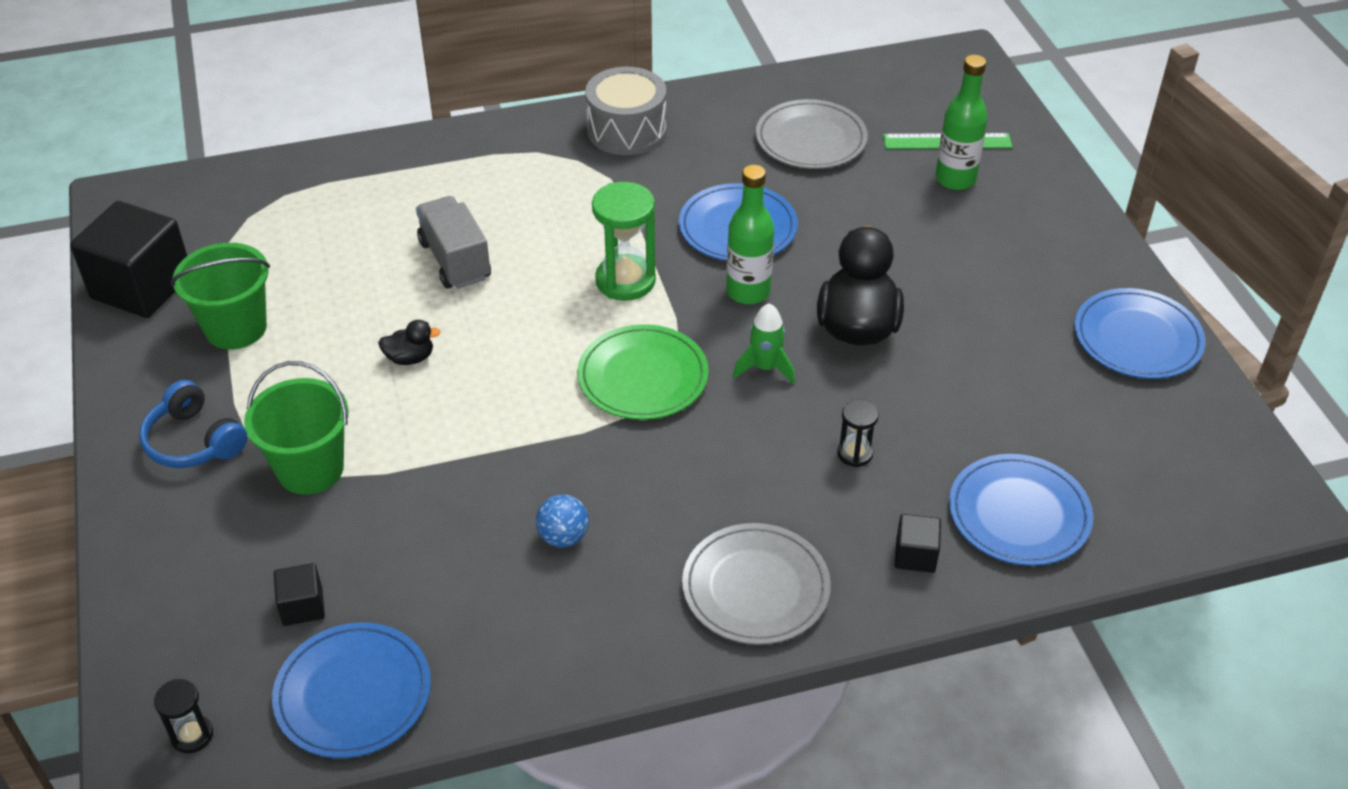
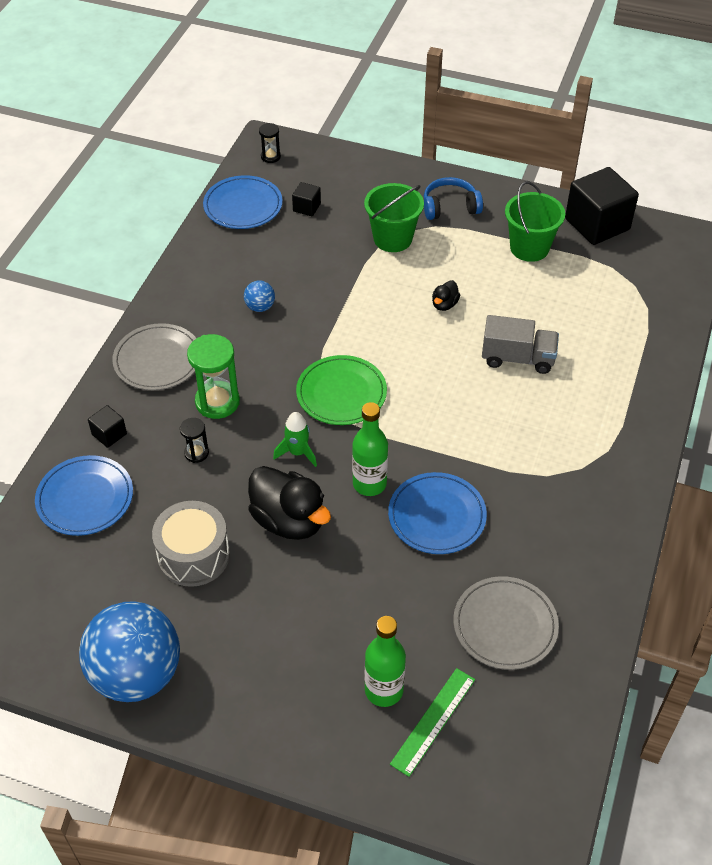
camera: 125 degrees right, 5 degrees up
grey drum [585,67,667,155] -> grey drum moved to [152,501,230,587]
green hourglass [592,182,656,301] -> green hourglass moved to [187,334,240,419]
blue plate [1074,288,1206,379] -> blue ball [79,601,180,702]

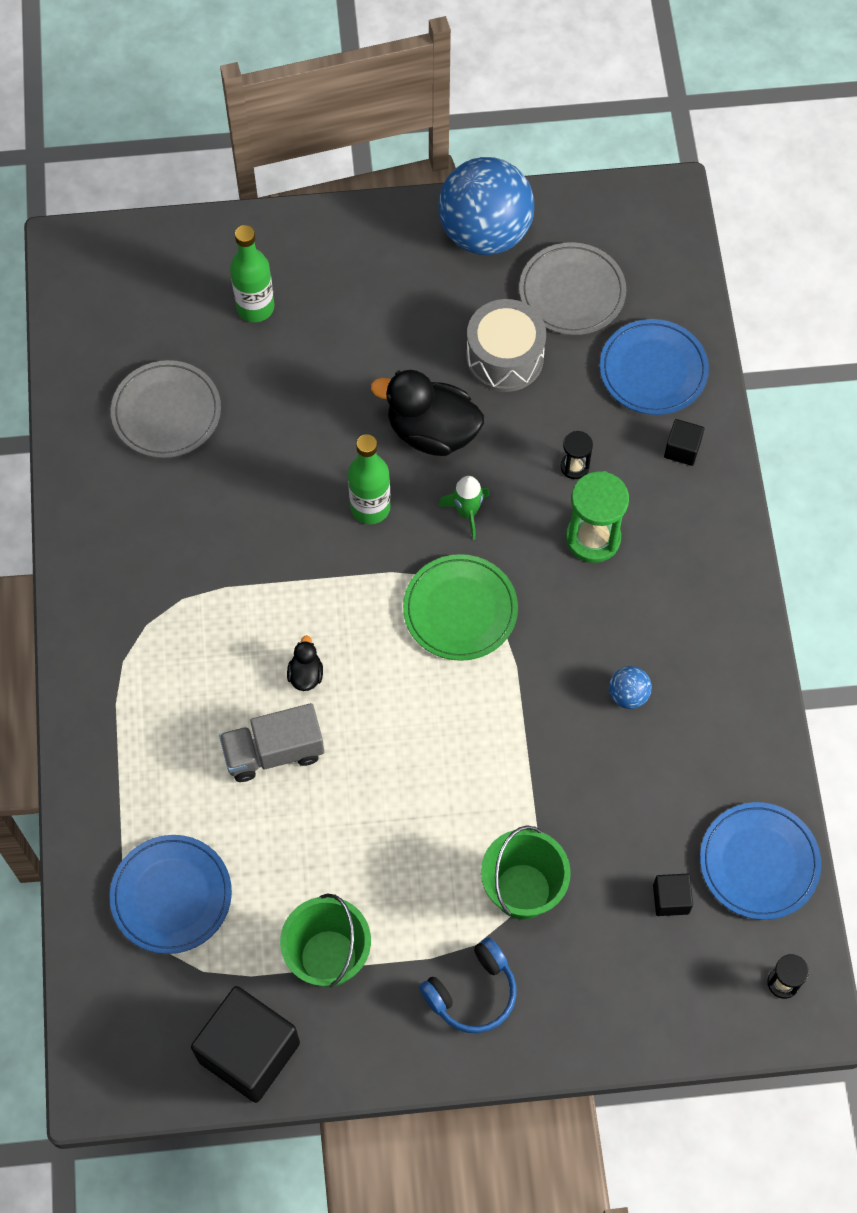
camera: 155 degrees right, 15 degrees up
grey plate [112,323,197,390] -> grey plate moved to [519,242,626,335]
blue plate [388,472,487,554] -> blue plate moved to [110,835,232,954]
green ruler [390,668,475,777] -> none
black duck [432,280,460,311] -> black duck moved to [287,635,323,691]

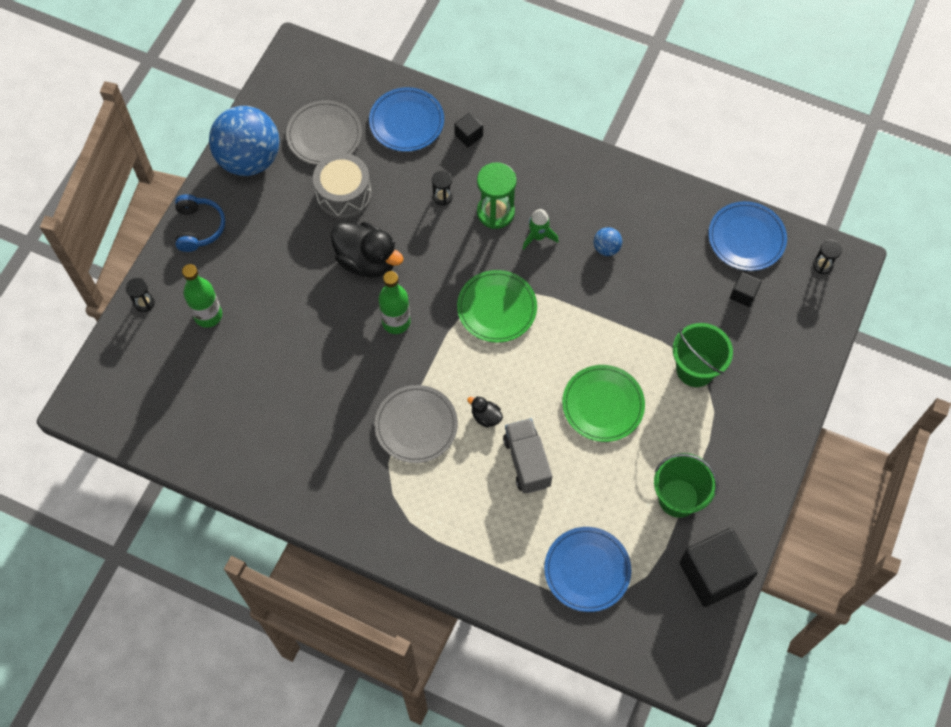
camera: 60 degrees left, 0 degrees up
grey plate [111,360,221,458] -> grey plate moved to [375,385,458,463]
grey truck [219,703,324,782] -> grey truck turned 150 degrees clockwise [503,418,552,493]
black duck [371,370,484,456] -> black duck turned 105 degrees counterclockwise [331,222,403,278]
blue headphones [419,937,517,1033] -> blue headphones moved to [175,194,225,252]
green rocket [438,476,490,540] -> green rocket moved to [523,209,559,250]
none -> black hourglass [126,278,155,312]
none -> green plate [562,365,645,442]

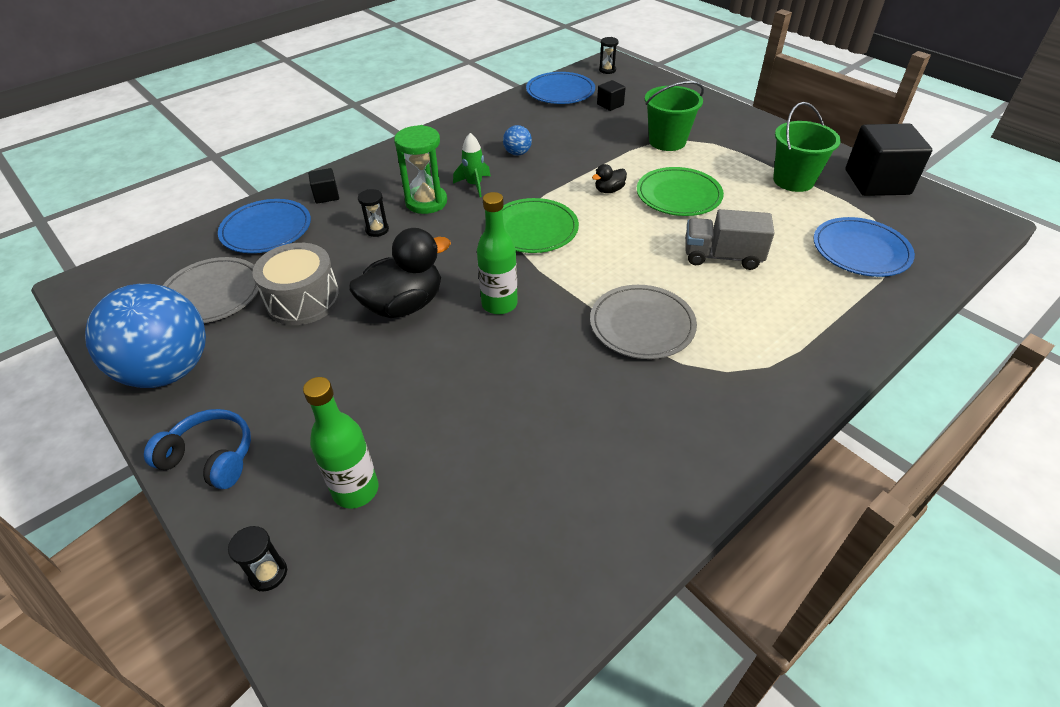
camera: 65 degrees left, 20 degrees down
black duck [467,396,503,428] -> black duck moved to [592,164,627,193]

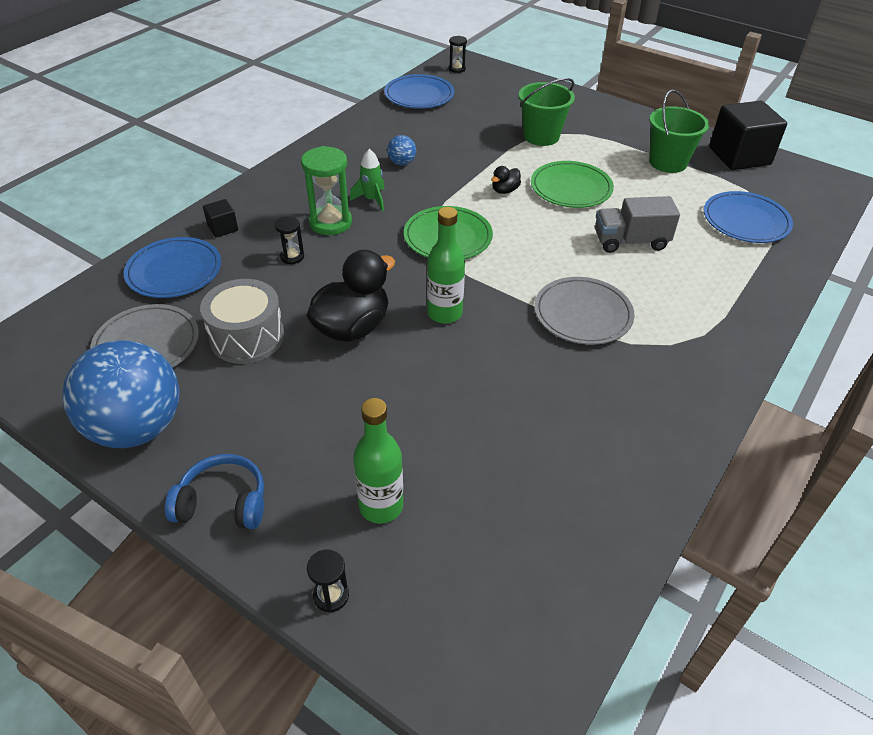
camera: 15 degrees left, 0 degrees up
black cube [597,80,626,111] -> none

